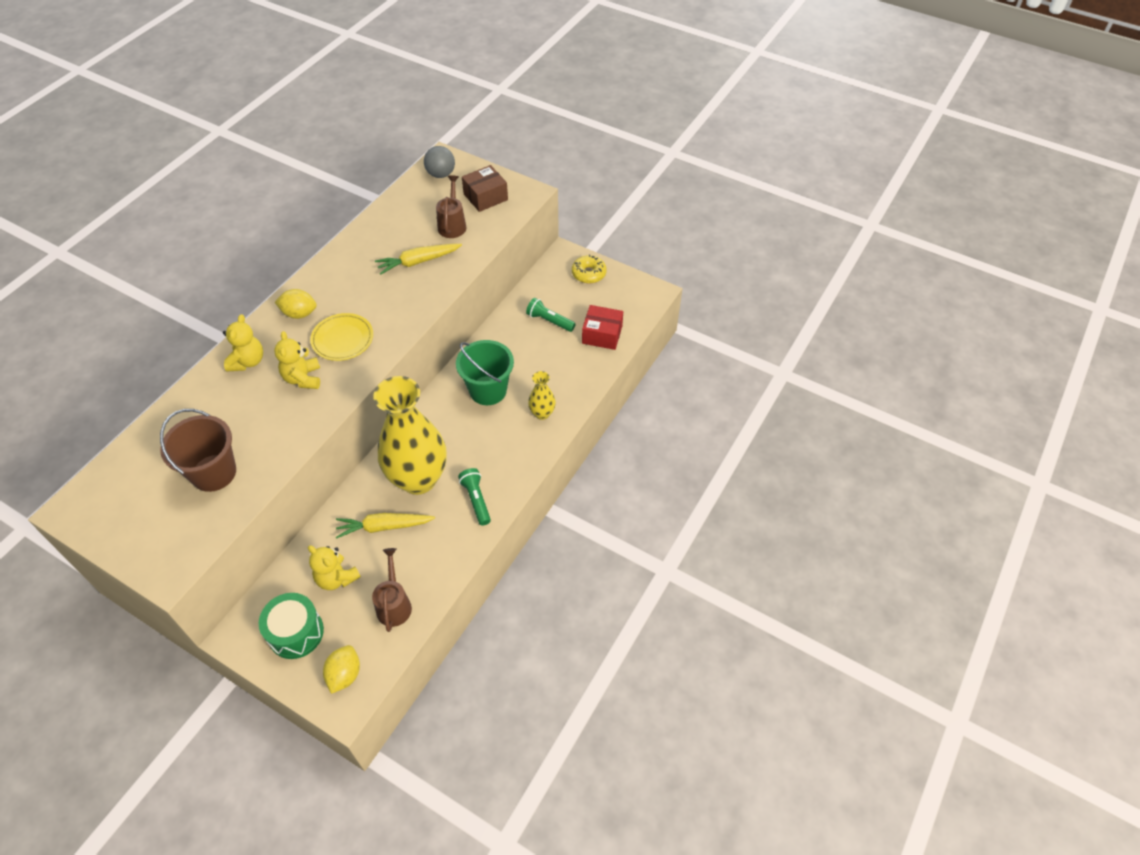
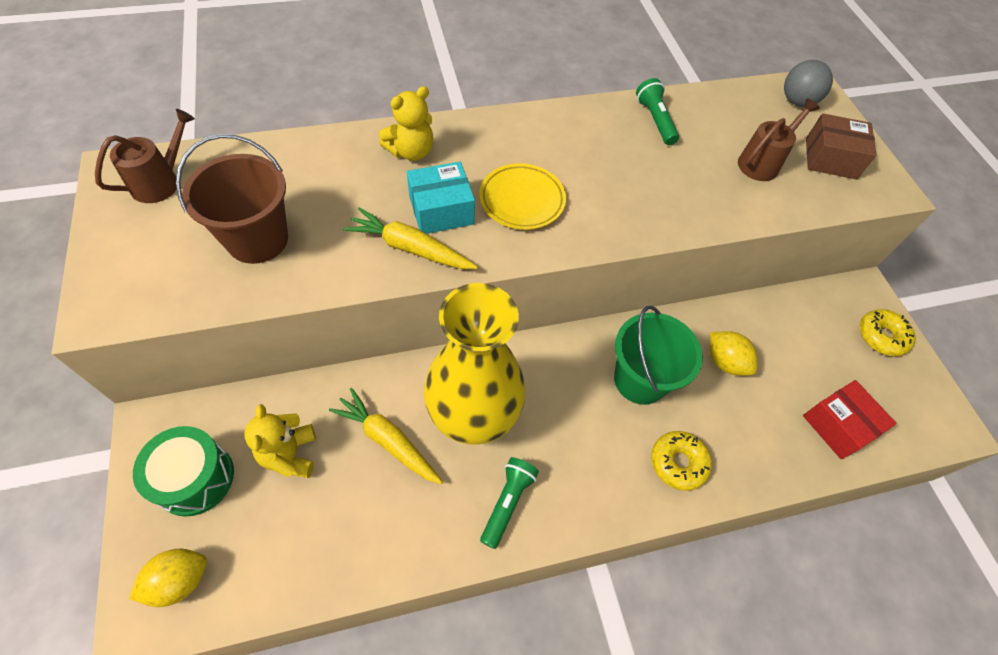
camera: 40 degrees right, 5 degrees up
yellow teddy bear [274,331,320,389] -> turquoise box [407,162,475,234]
yellow lemon [275,289,317,319] -> yellow lemon moved to [710,331,758,376]
brown watering can [372,548,412,632] -> brown watering can moved to [95,109,195,203]
yellow carrot [375,244,462,275] -> yellow carrot moved to [343,207,478,269]
green flashlight [526,298,576,332] -> green flashlight moved to [636,78,679,145]
yellow vase [528,371,556,420] -> yellow donut [651,431,712,491]

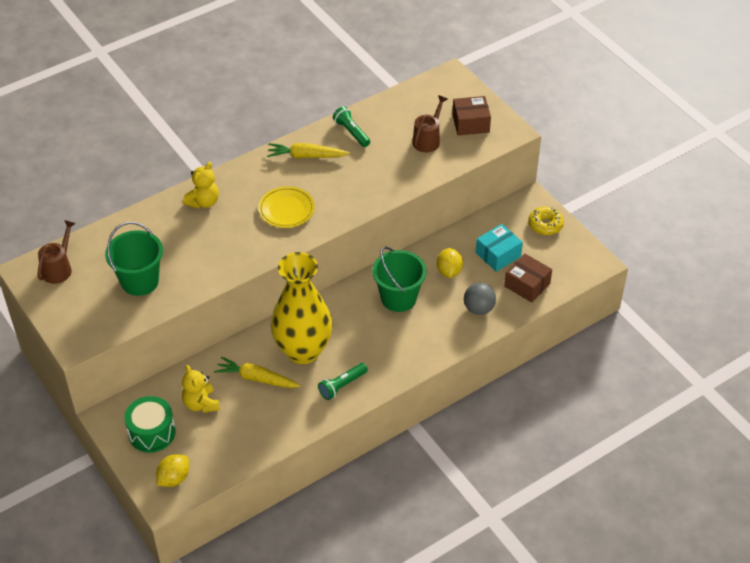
camera: 15 degrees left, 10 degrees down
brown bucket [176,134,288,264] -> green bucket [105,222,163,296]
yellow carrot [343,207,478,269] -> yellow carrot moved to [267,143,350,158]
turquoise box [407,162,475,234] -> turquoise box moved to [476,224,523,272]
green flashlight [480,457,539,549] -> green flashlight turned 135 degrees counterclockwise [318,363,368,400]
yellow donut [651,431,712,491] -> none
yellow lemon [710,331,758,376] -> yellow lemon turned 60 degrees clockwise [437,248,463,278]
grey ball [784,60,833,107] -> grey ball moved to [464,283,496,315]
red box [803,380,897,459] -> brown box [504,253,552,303]

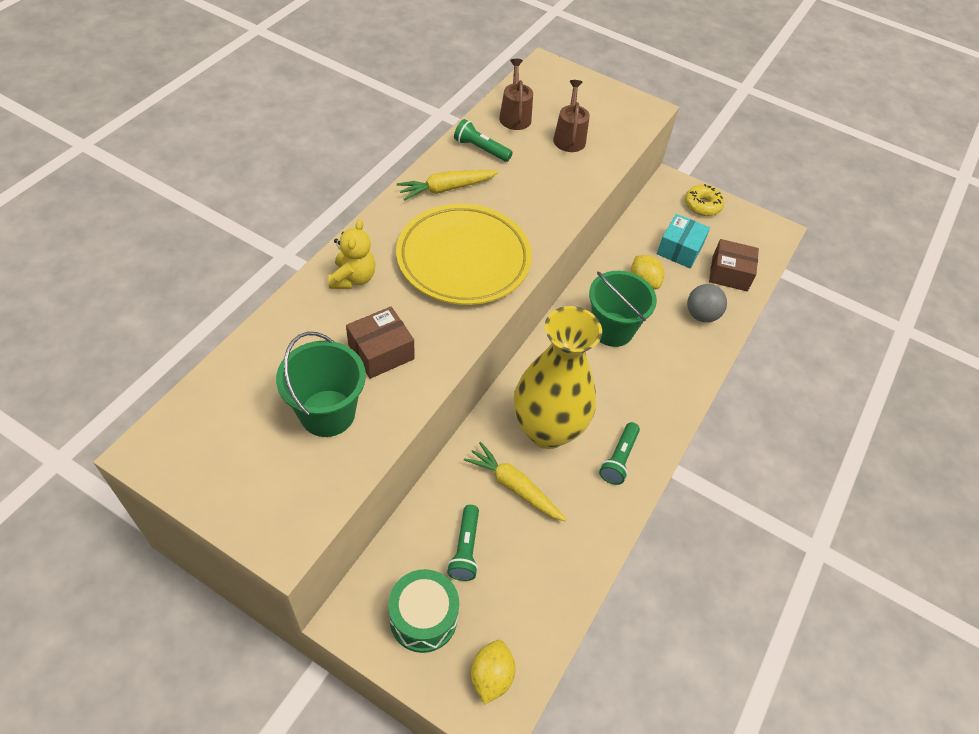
camera: 30 degrees left, 5 degrees up
brown watering can [37,220,76,284] -> brown watering can moved to [499,59,533,130]
yellow teddy bear [182,365,220,413] -> green flashlight [447,505,479,581]
yellow carrot [214,357,301,388] -> yellow carrot turned 45 degrees clockwise [464,442,567,522]
yellow plate [258,186,315,228] -> yellow plate [396,204,532,305], size x1.82
brown box [452,96,491,136] -> brown box moved to [346,306,414,379]

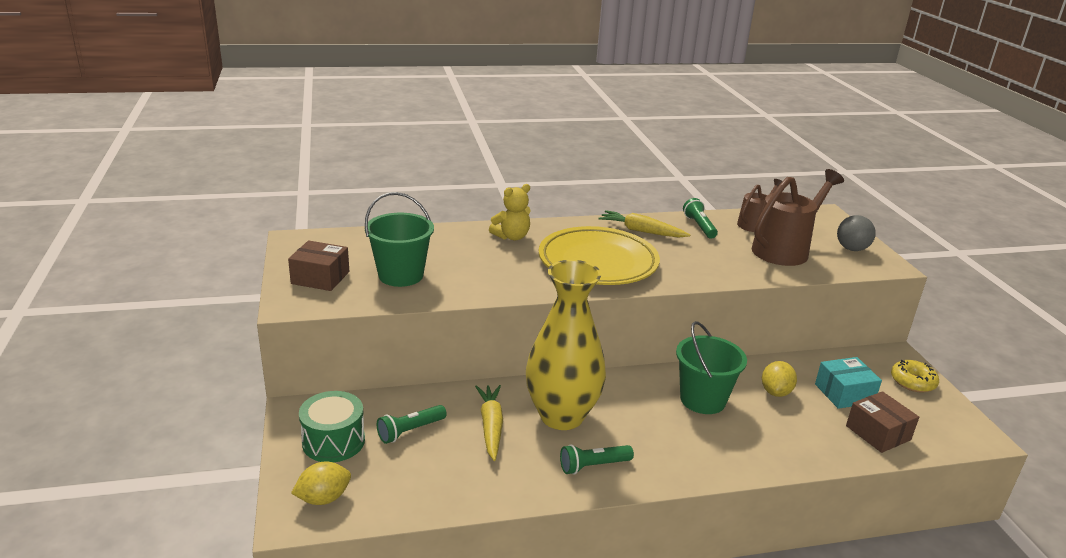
camera: 50 degrees right, 25 degrees down
brown box [346,306,414,379] -> brown box moved to [288,240,349,291]
brown watering can [553,80,590,152] -> brown watering can [752,169,844,266], size x1.72
grey ball [687,284,727,322] -> grey ball moved to [837,215,876,251]

